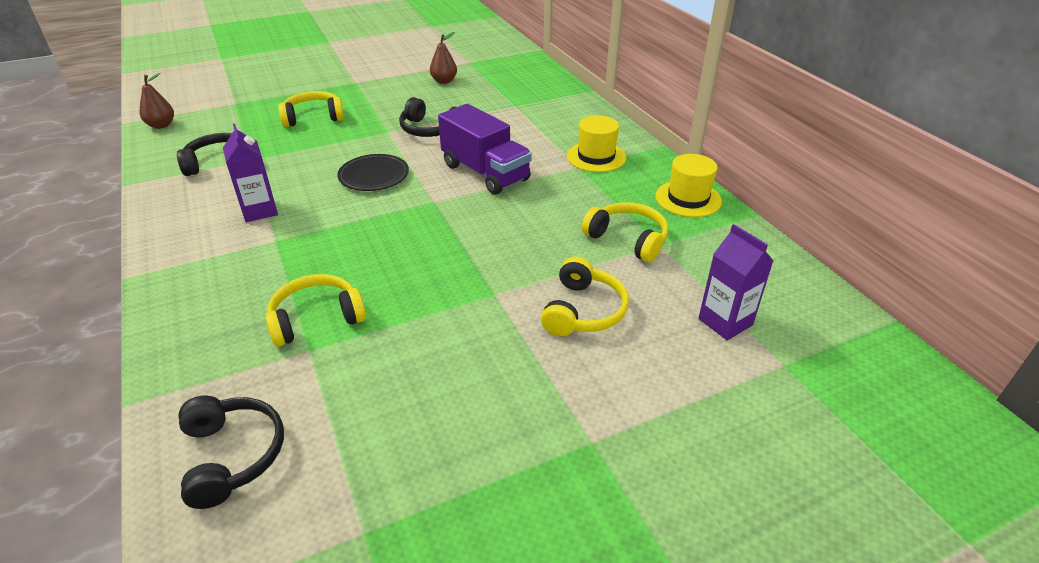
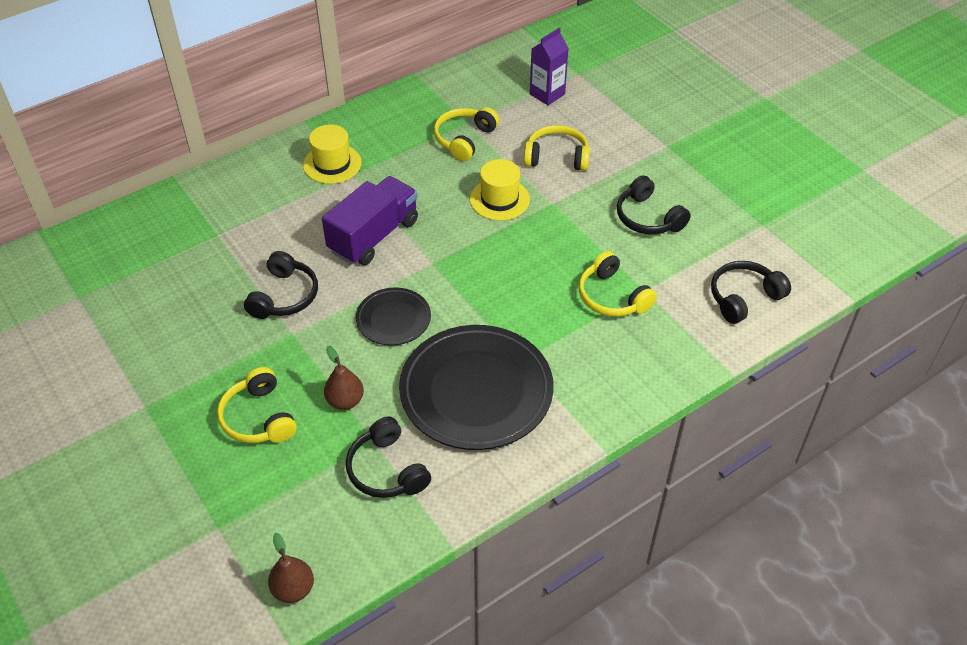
camera: 100 degrees left, 10 degrees up
purple carton [223,124,278,222] -> black plate [399,325,554,450]
brown pear [430,32,457,84] -> brown pear moved to [324,346,364,410]
yellow hat [656,154,722,217] -> yellow hat moved to [470,159,530,221]
none -> black headphones [617,175,691,234]

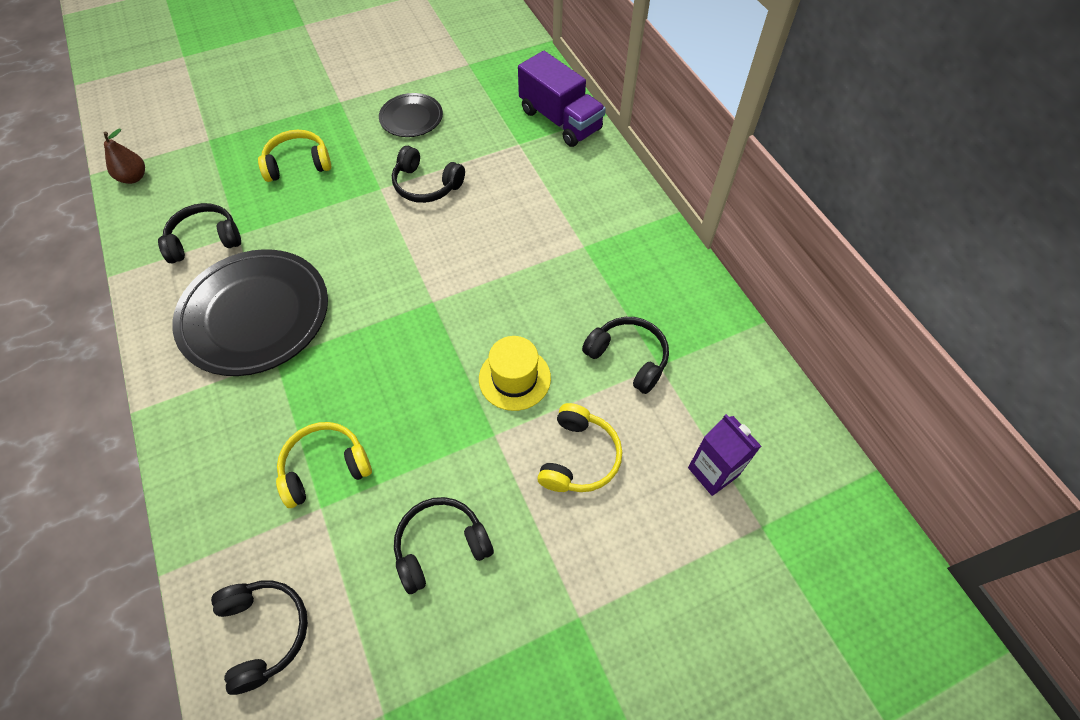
camera: 100 degrees right, 10 degrees up
yellow hat [303,124,362,184] -> none
purple truck [322,176,418,265] -> purple truck moved to [518,51,606,147]
brown pear [324,346,364,410] -> none
black plate [356,287,431,346] -> black plate moved to [379,93,443,137]
yellow headphones [434,107,499,161] -> black headphones [582,317,669,394]

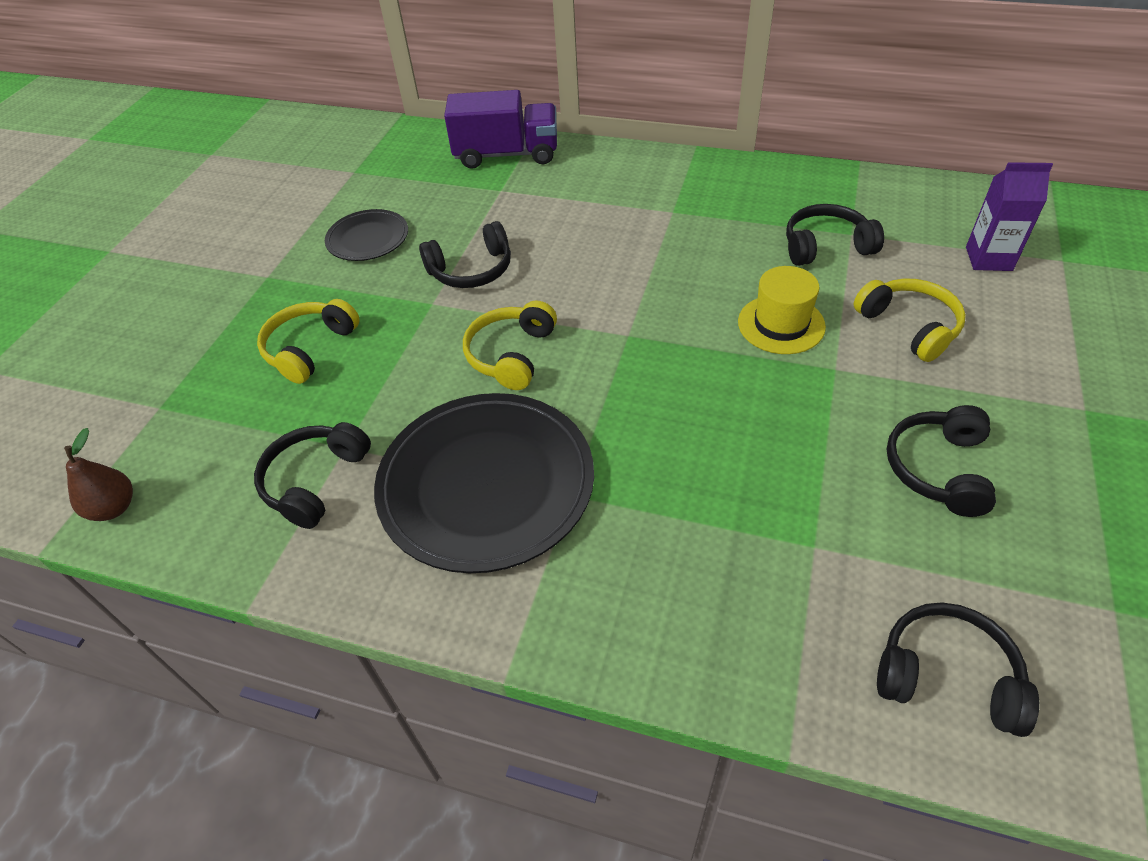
camera: 45 degrees left, 10 degrees down
yellow headphones [276,422,372,508] -> yellow headphones moved to [463,301,557,390]

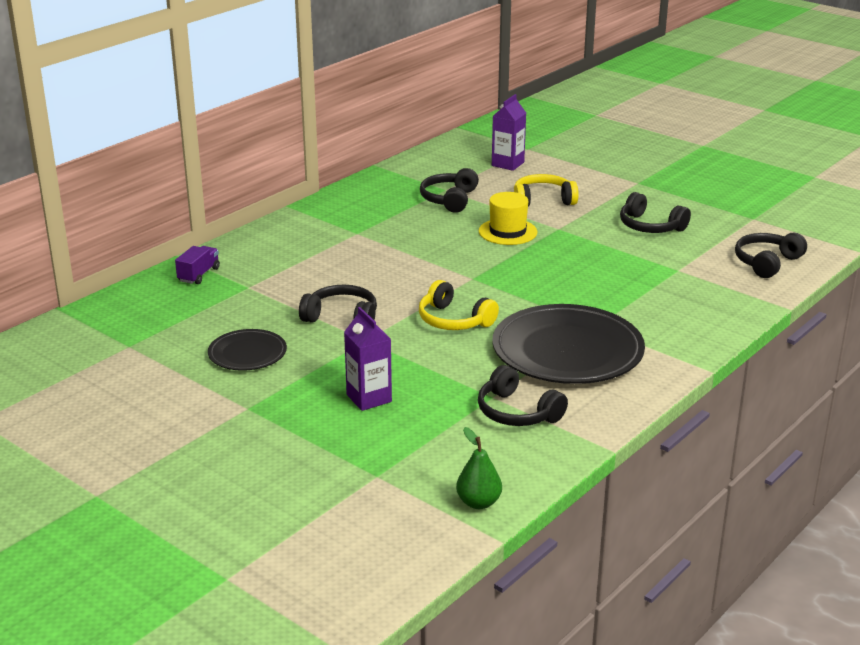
camera: 70 degrees left, 20 degrees down
brown pear [64,428,133,521] -> green pear [456,427,502,509]
yellow headphones [257,299,360,384] -> purple carton [344,307,392,411]
black headphones [419,221,511,288] -> black headphones turned 75 degrees counterclockwise [299,285,377,323]
purple truck [444,90,557,169] -> purple truck [175,246,220,284], size x0.51

